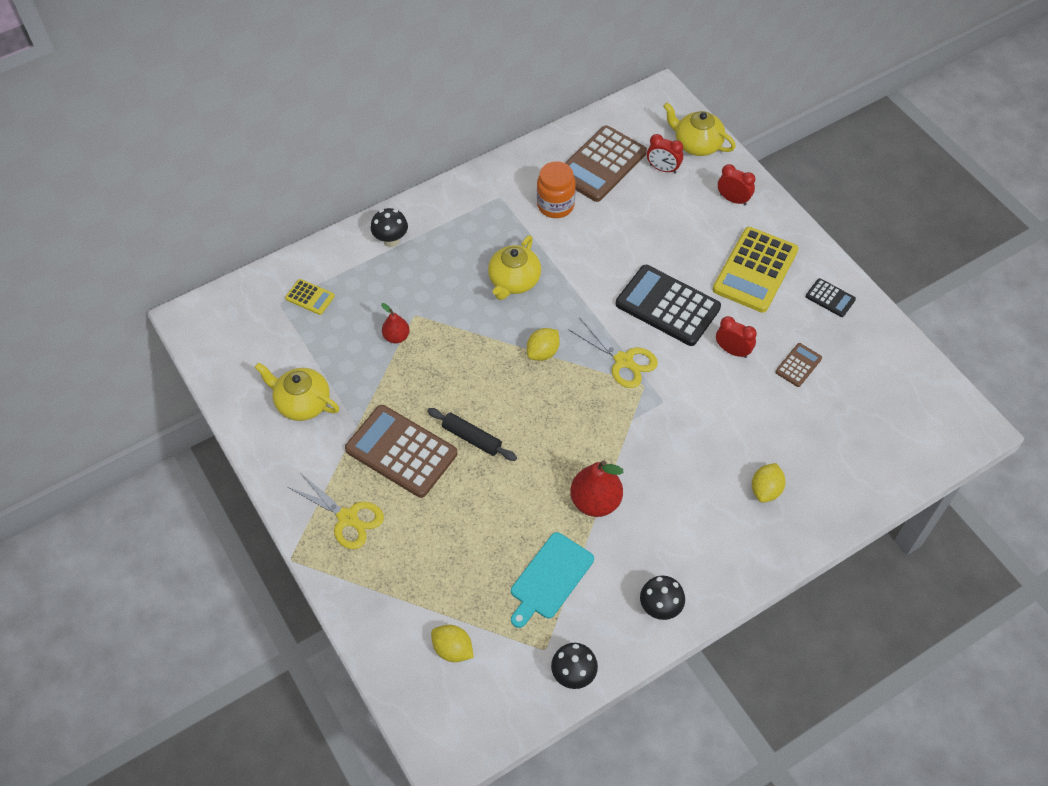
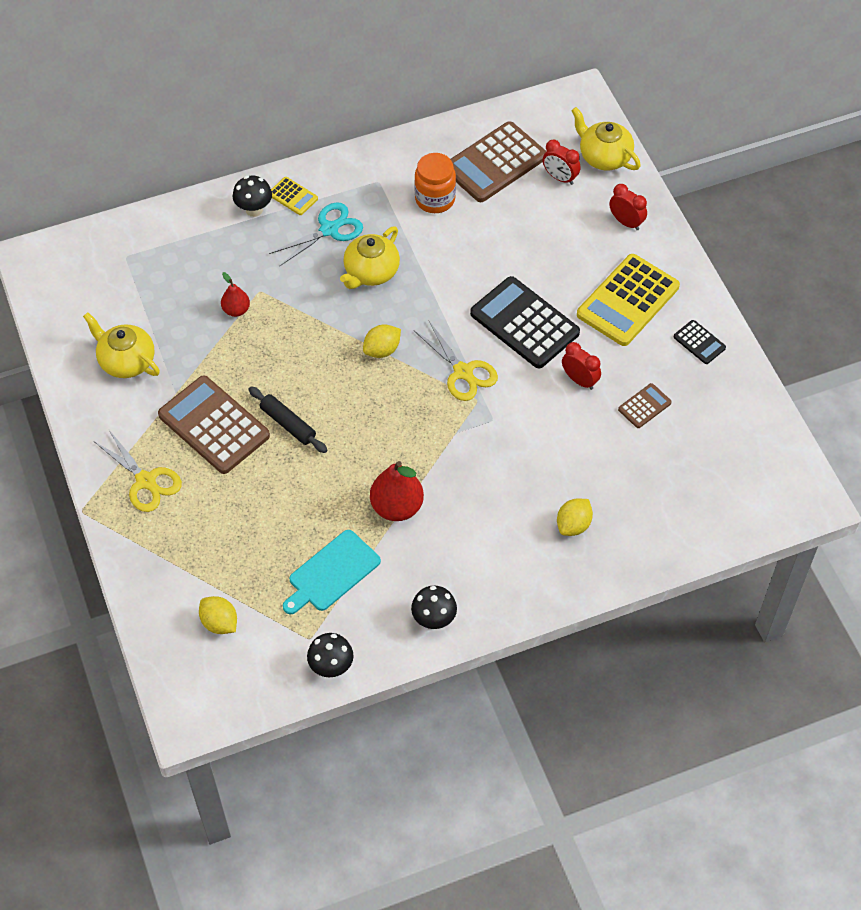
camera: 10 degrees right, 0 degrees up
yellow calculator [285,279,335,315] -> yellow calculator moved to [271,177,318,215]
none -> turquoise scissors [269,203,363,267]

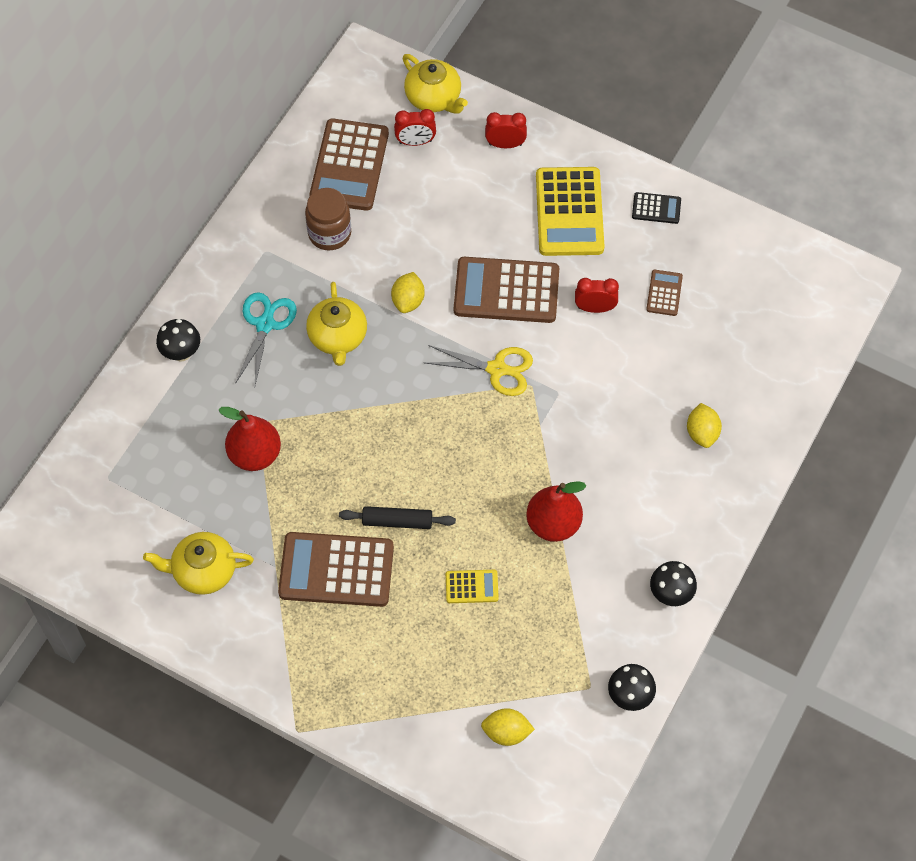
camera: 40 degrees left, 5 degrees up
yellow scissors [95,430,182,512] -> none
red pear [221,272,250,317] -> red pear [218,407,281,471], size x1.74
yellow calculator [271,177,318,215] -> yellow calculator moved to [446,570,499,603]
turquoise cutting board [283,530,381,615] -> none
yellow lemon [363,324,401,358] -> yellow lemon moved to [391,272,425,313]
orange jar [414,153,456,213] -> brown jar [305,188,351,250]
black calculator [470,276,580,368] -> brown calculator [454,257,559,323]
yellow teapot [571,107,641,170] -> yellow teapot turned 135 degrees counterclockwise [402,54,468,114]

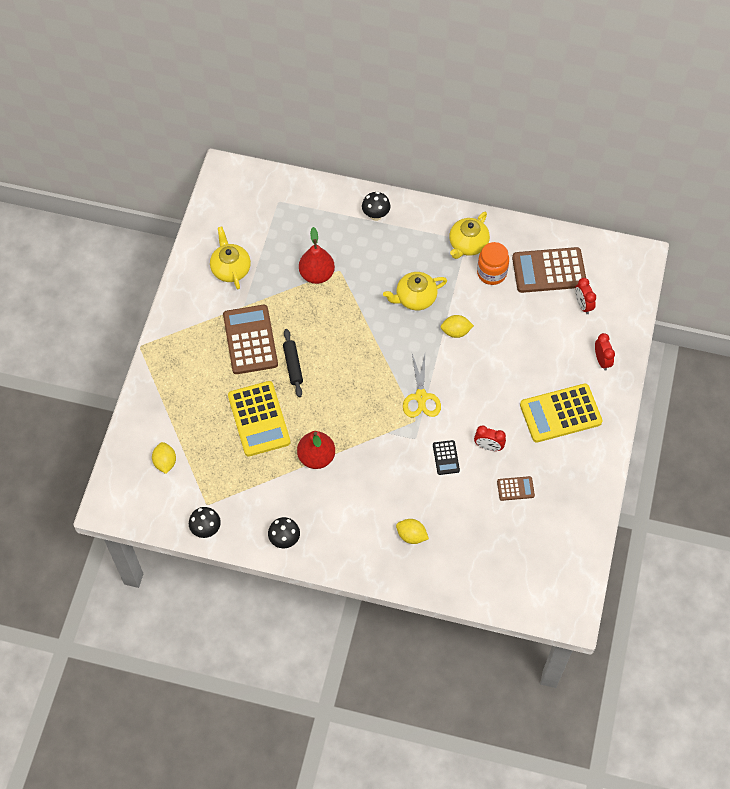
camera: 75 degrees right, 0 degrees up
turquoise scissors [235,292,297,385] -> none
brown jar [305,188,351,250] -> orange jar [477,242,509,285]
yellow teapot [402,54,468,114] -> yellow teapot moved to [449,212,490,259]
yellow calculator [446,570,499,603] -> yellow calculator [228,381,291,456], size x2.12
brown calculator [454,257,559,323] -> none
red clock [575,278,619,313] -> red clock turned 120 degrees clockwise [474,425,506,451]
black calculator [632,192,681,224] -> black calculator moved to [433,440,460,475]
yellow lemon [687,403,722,448] -> yellow lemon turned 45 degrees clockwise [396,519,429,544]

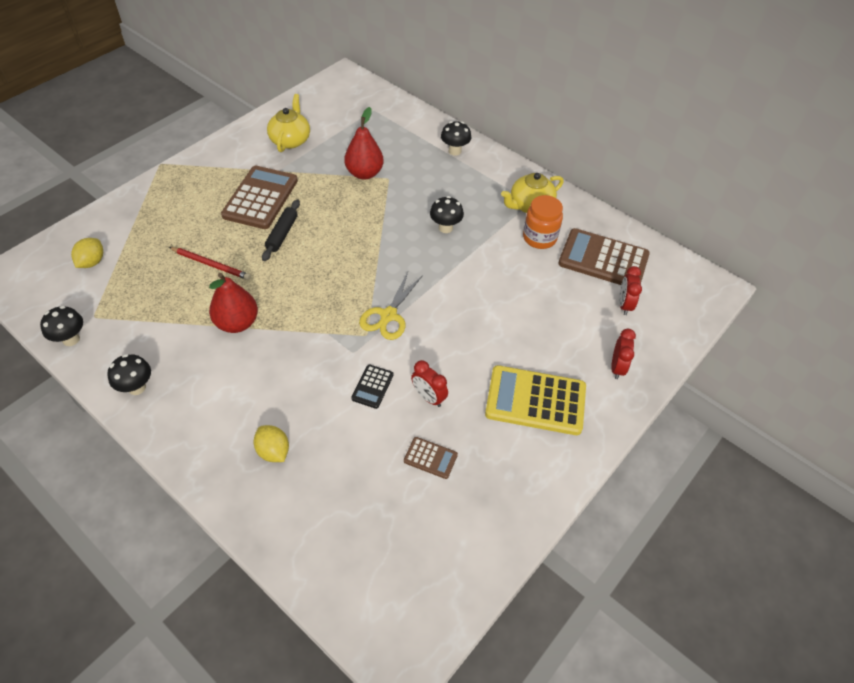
camera: 25 degrees right, 10 degrees down
yellow calculator [228,381,291,456] -> red pencil [169,247,251,280]
yellow teapot [383,272,447,310] -> black mushroom [430,196,464,233]
yellow lemon [441,315,474,338] -> none

